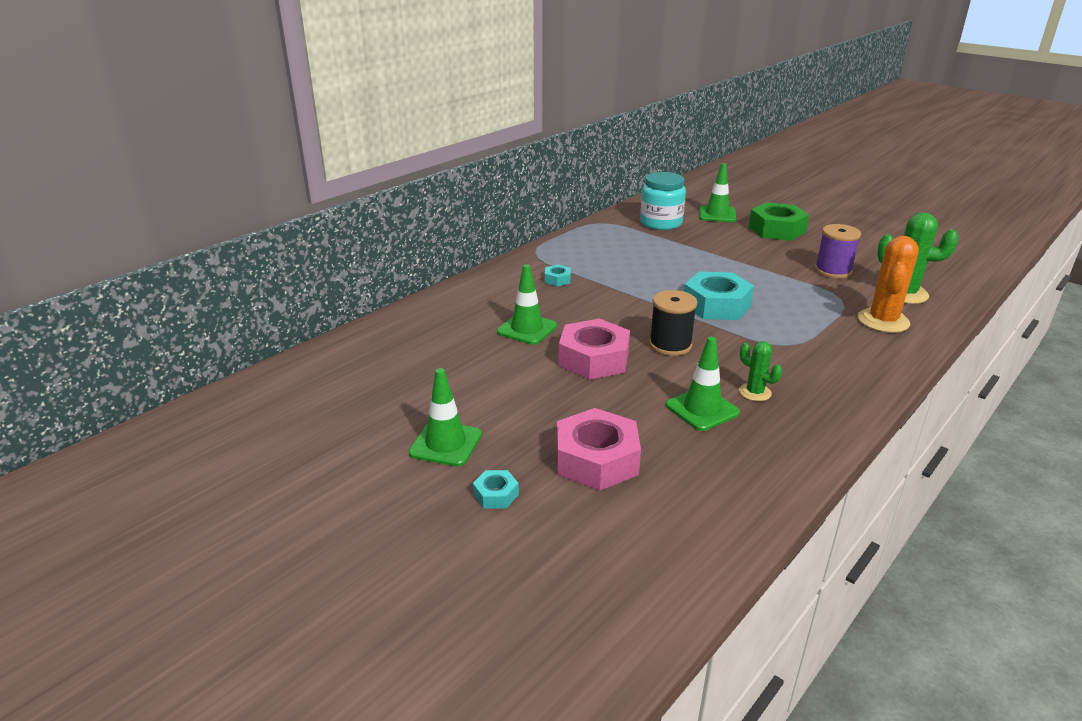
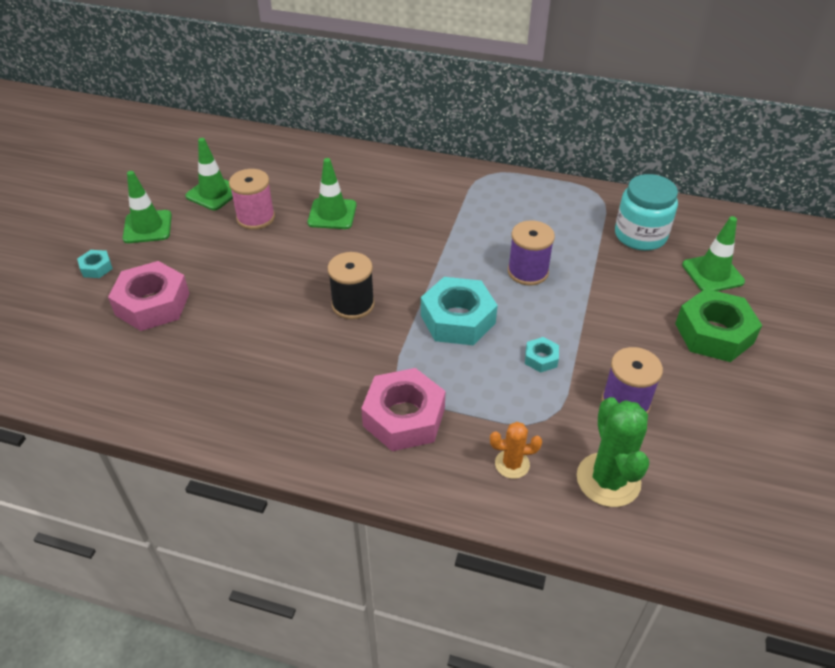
camera: 65 degrees right, 15 degrees up
turquoise nut [545,264,571,286] -> turquoise nut moved to [525,337,559,373]
pink nut [559,319,630,380] -> pink nut moved to [361,368,446,451]
green traffic cone [666,336,740,431] -> green traffic cone moved to [185,138,233,210]
green cactus [739,341,782,401] -> none
orange cactus [858,236,919,333] -> orange cactus [490,422,542,479], size x0.56
none -> pink spool [229,169,275,230]
none -> purple spool [508,220,555,286]

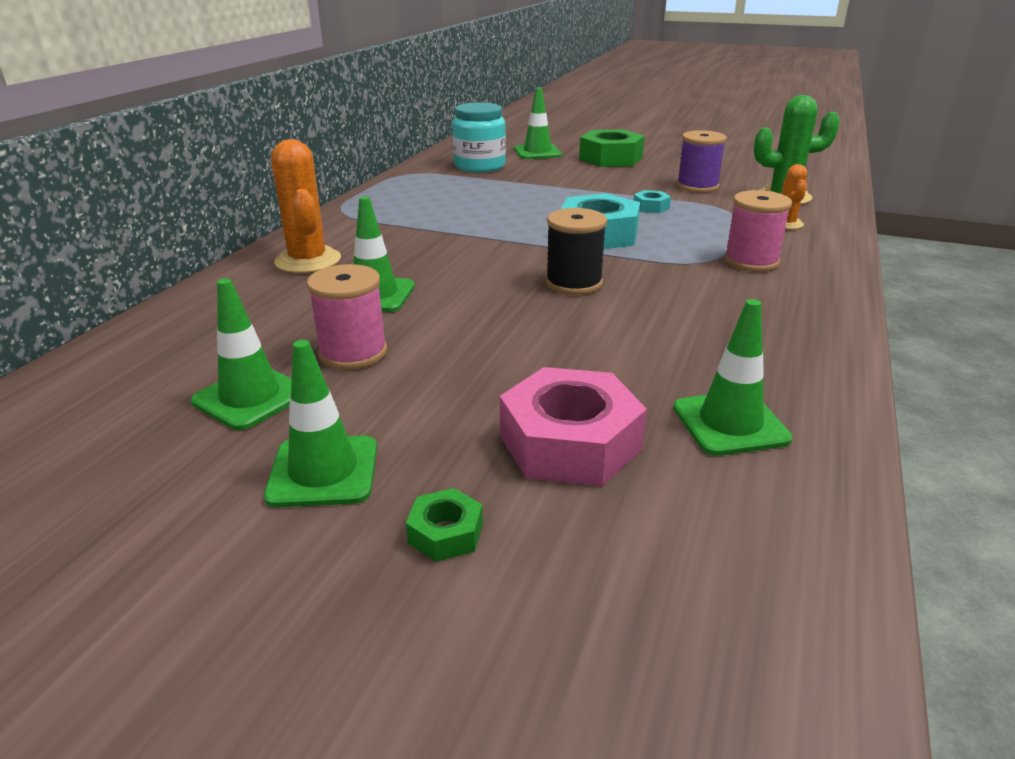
camera: 85 degrees left, 15 degrees down
turquoise nut [77,250,113,278] -> green nut [406,488,483,562]
pink nut [361,368,446,451] -> pink spool [724,190,792,272]
purple spool [508,220,555,286] -> none
none -> orange cactus [271,139,341,273]
none -> green traffic cone [673,299,792,456]

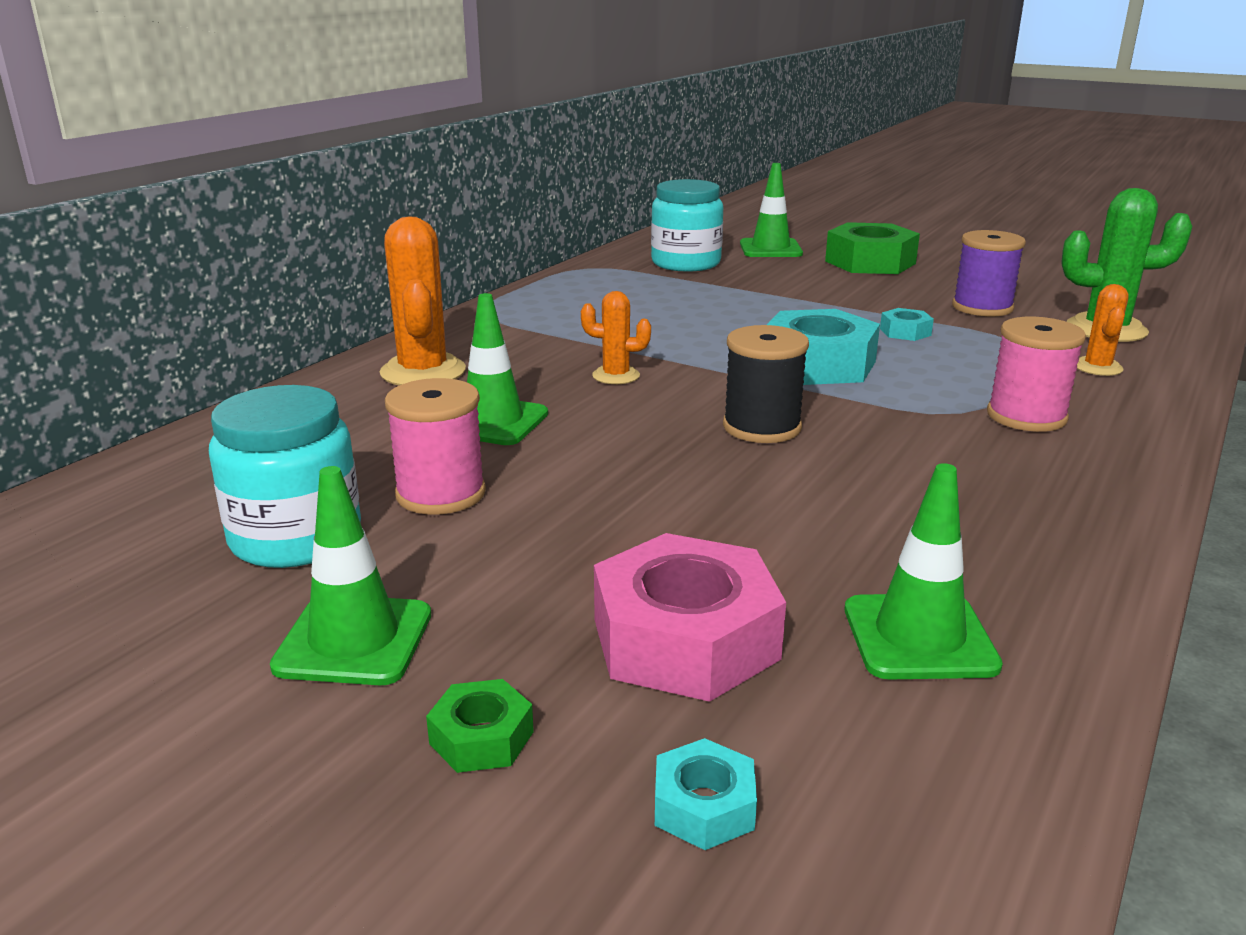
camera: 10 degrees right, 5 degrees down
green traffic cone [191,278,292,430] -> turquoise jar [209,385,361,568]
none -> orange cactus [581,291,651,384]
none -> turquoise nut [655,738,757,850]

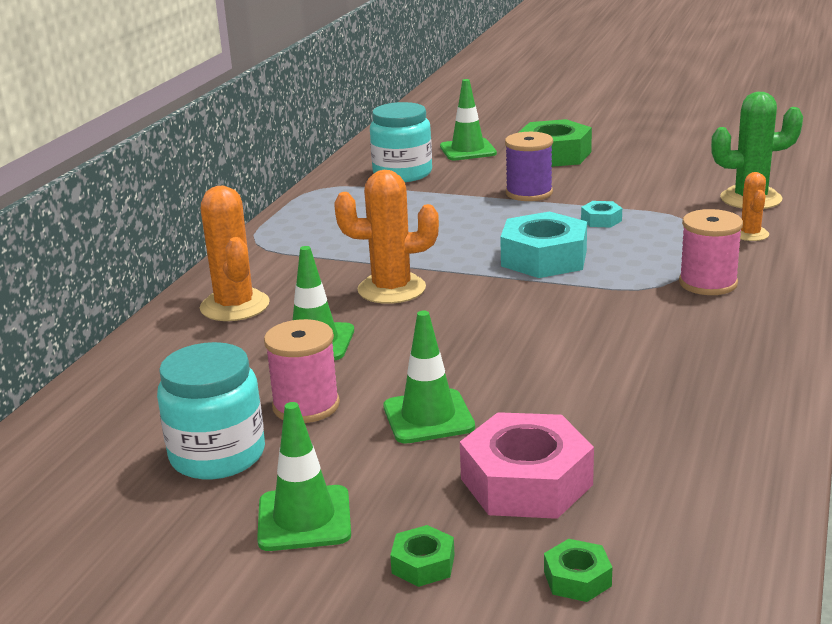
camera: 10 degrees left, 0 degrees up
orange cactus [581,291,651,384] -> orange cactus [334,170,439,304], size x1.79
turquoise nut [655,738,757,850] -> green nut [544,539,612,602]
black spool [723,325,809,443] -> none
green traffic cone [845,463,1003,679] -> green traffic cone moved to [383,311,475,444]
purple spool [952,230,1026,317] -> purple spool moved to [505,132,553,201]

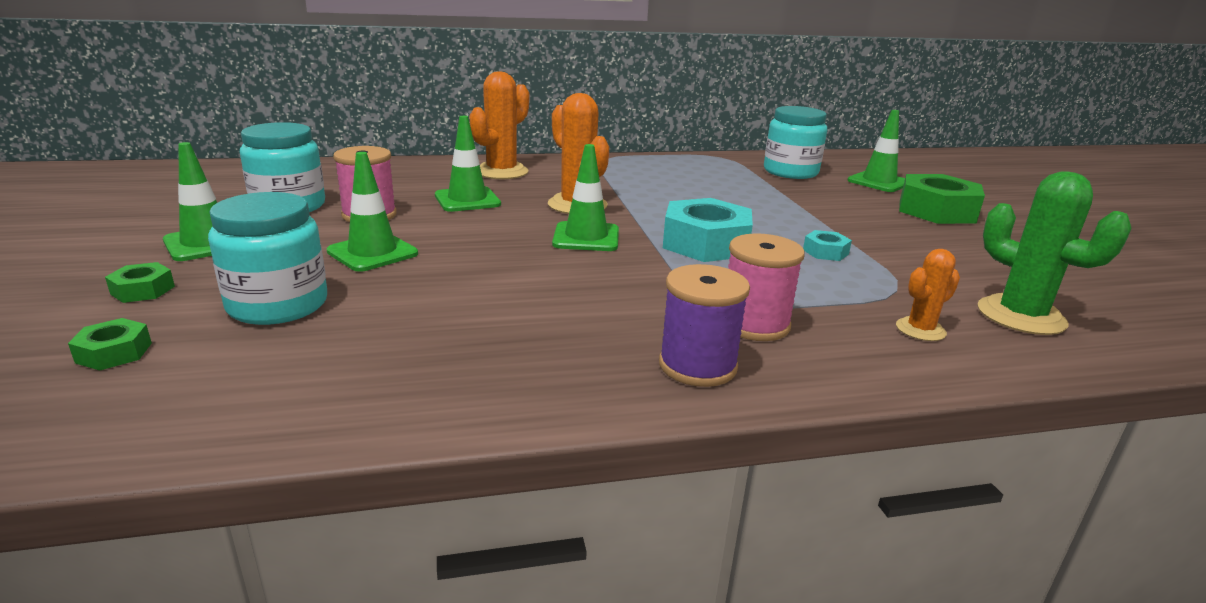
camera: 55 degrees right, 0 degrees up
pink nut [460,412,594,519] -> turquoise jar [208,192,327,325]
purple spool [505,132,553,201] -> purple spool moved to [659,264,750,387]
none -> green traffic cone [552,144,619,251]

